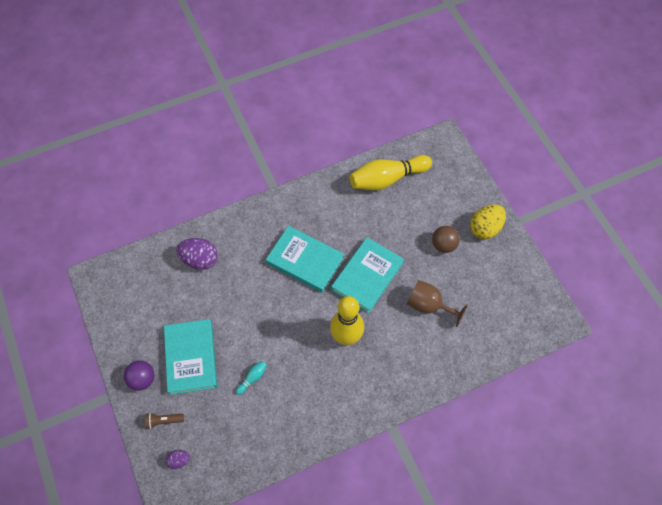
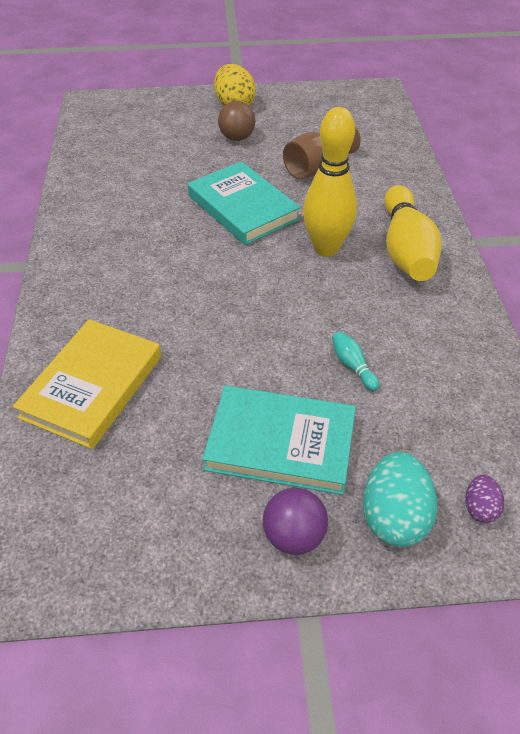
camera: 70 degrees left, 15 degrees down
brown flashlight [145,413,184,429] -> turquoise egg [363,452,437,547]
purple egg [176,238,218,270] -> yellow book [13,319,161,449]
turquoise book [266,226,344,293] -> none
yellow bowling pin [350,155,432,190] -> yellow bowling pin moved to [384,185,442,281]

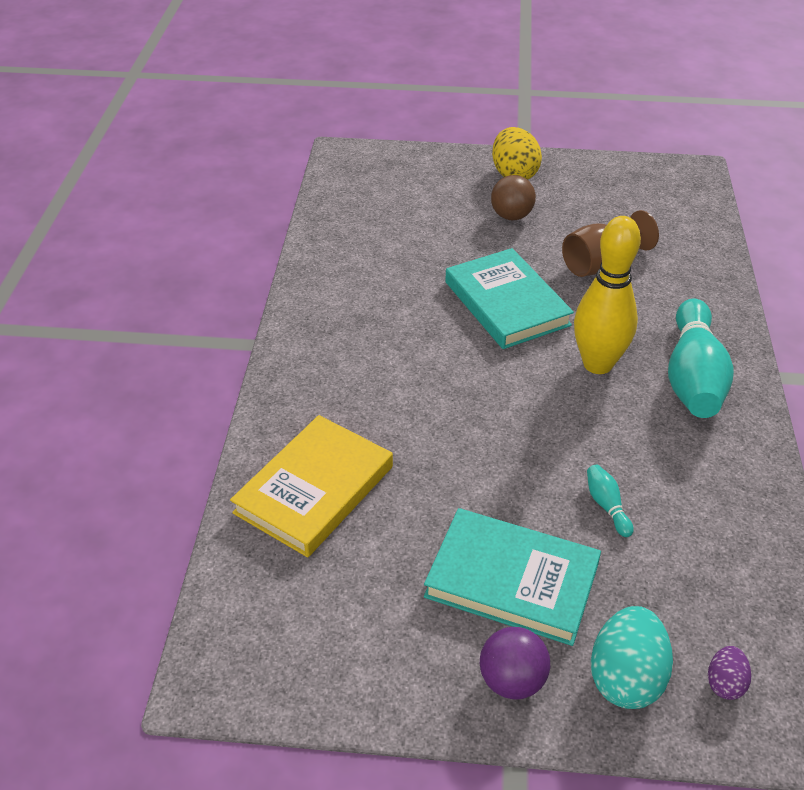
camera: 10 degrees right, 5 degrees down
yellow bowling pin [384,185,442,281] -> turquoise bowling pin [668,298,734,418]

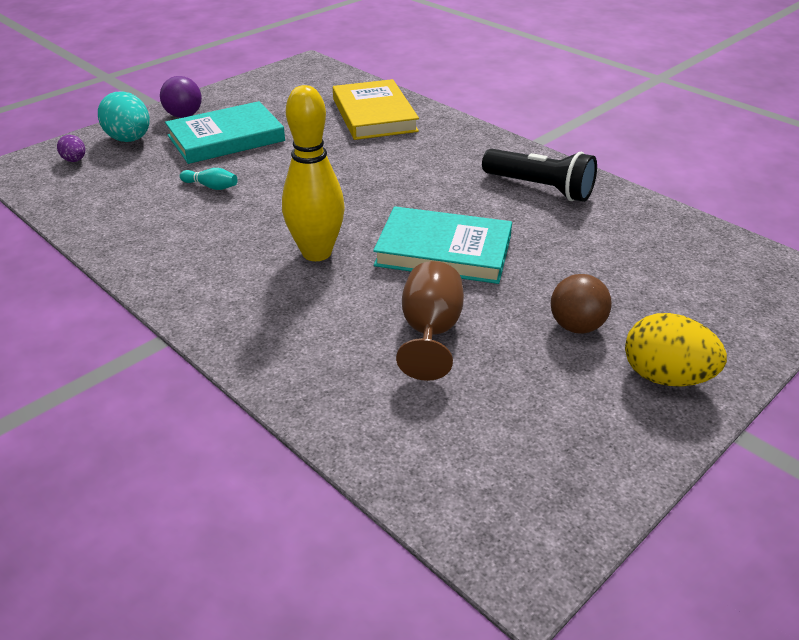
camera: 130 degrees right, 5 degrees down
turquoise bowling pin [668,298,734,418] -> none
none -> black flashlight [482,149,597,202]

